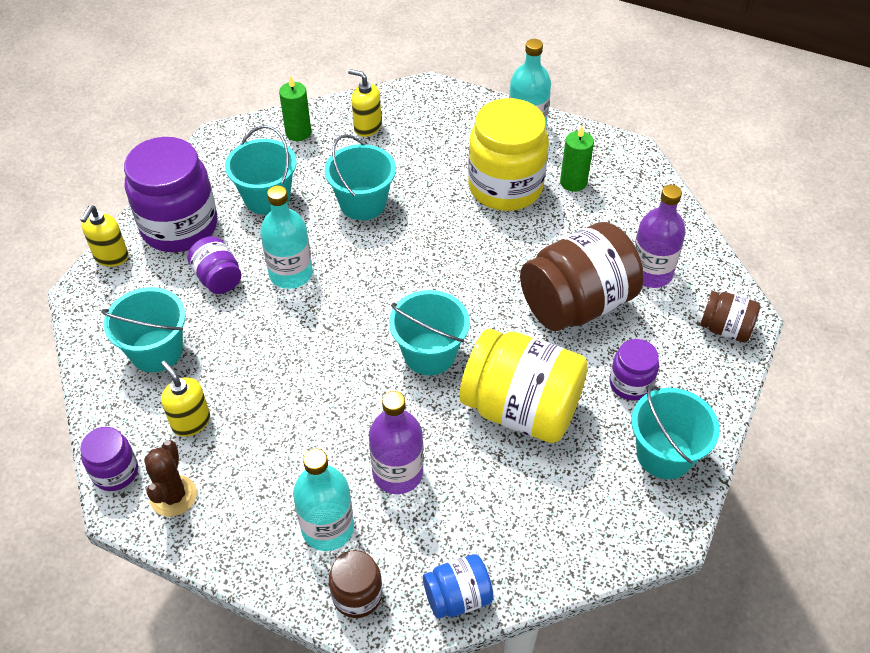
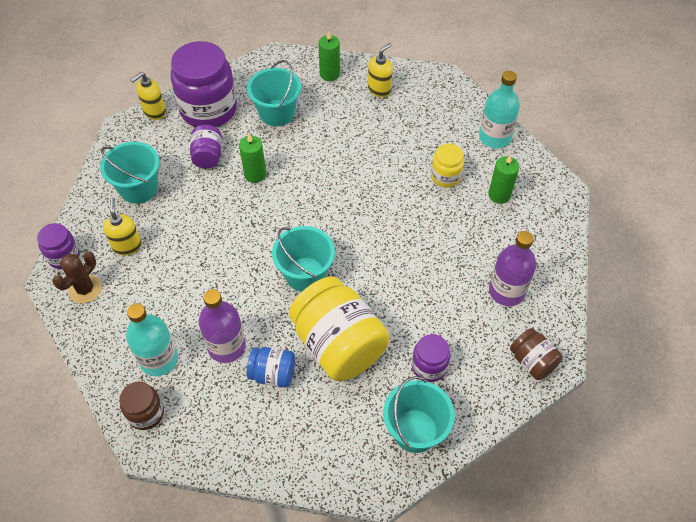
camera: 30 degrees right, 5 degrees up
turquoise bottle [260,185,313,289] -> green candle [239,134,266,183]
turquoise bucket [324,135,396,220] -> none
yellow soap dispenser [348,69,382,137] -> yellow soap dispenser turned 75 degrees clockwise [368,43,393,97]
blue jar [423,554,494,619] -> blue jar moved to [247,347,295,388]
yellow jar [468,98,549,211] -> yellow jar [431,144,464,188], size x0.50
brown jar [520,222,644,331] -> none

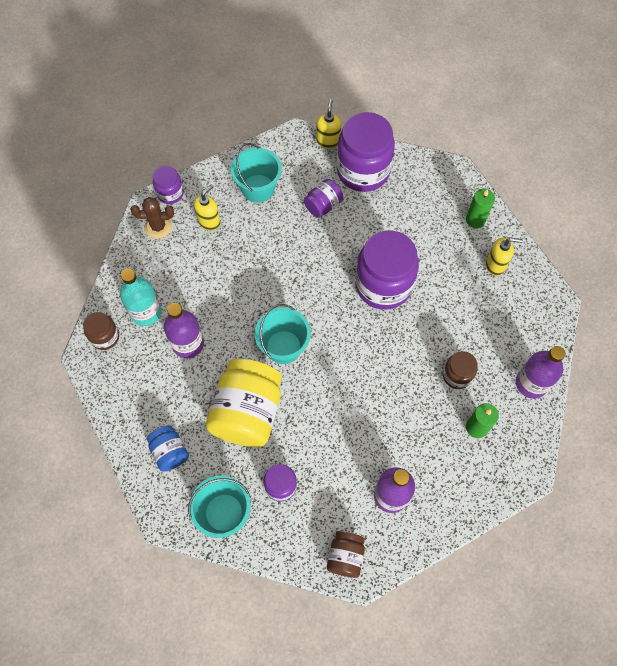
camera: 50 degrees right, 10 degrees up
yellow soap dispenser [130,72,166,120] -> yellow soap dispenser turned 90 degrees clockwise [316,99,341,149]
green candle [239,134,266,183] -> none
turquoise bucket [247,60,301,126] -> none
blue jar [247,347,295,388] -> blue jar moved to [147,425,189,472]
yellow jar [431,144,464,188] -> brown jar [443,351,477,389]
turquoise bottle [479,71,520,148] -> purple bottle [516,346,565,399]
none -> purple jar [355,230,419,310]

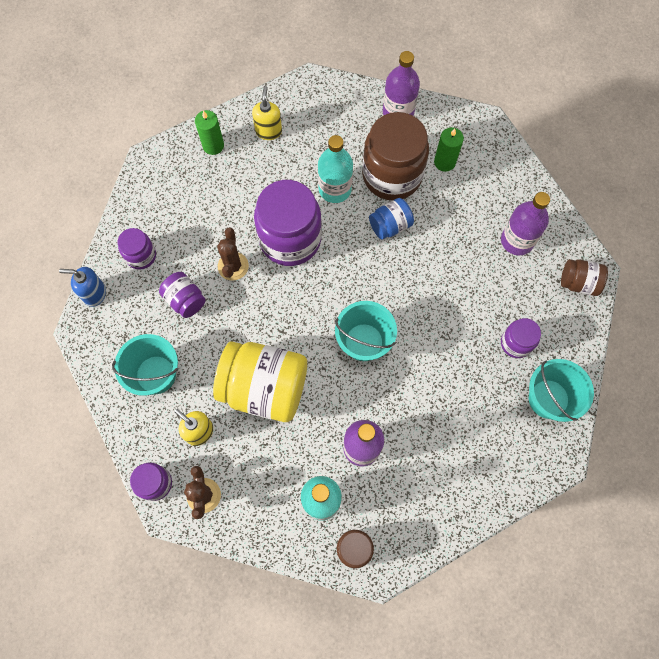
camera: 90 degrees left, 5 degrees up
blue jar [147,425,189,472] -> blue jar moved to [369,198,414,239]
yellow jar [206,358,282,447] -> yellow jar moved to [213,341,307,422]
yellow soap dispenser [316,99,341,149] -> blue soap dispenser [59,267,106,307]
purple jar [337,112,395,192] -> purple jar [118,228,156,270], size x0.50
brown jar [443,351,477,389] -> brown jar [362,112,429,200], size x2.01
none -> brown cactus [217,228,249,281]
none -> turquoise bottle [318,135,353,203]

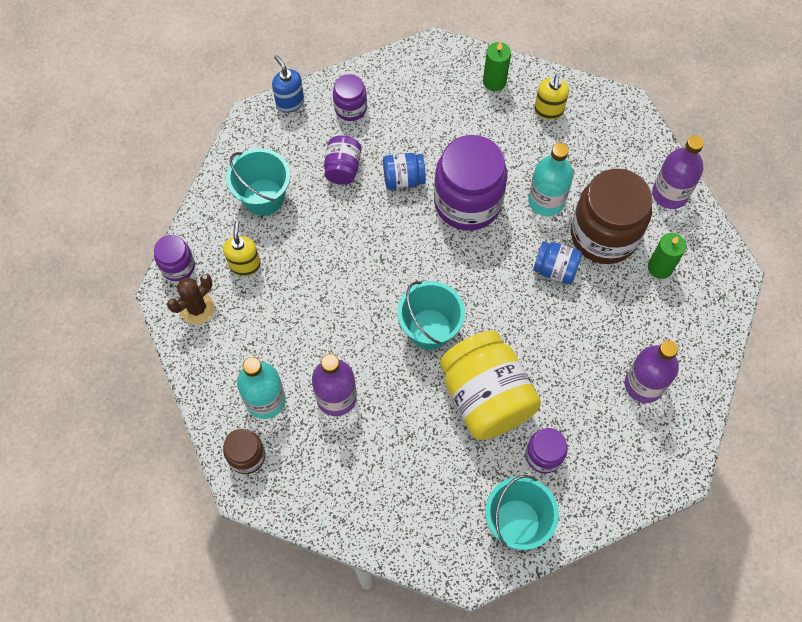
camera: 50 degrees right, 5 degrees down
yellow jar [213,341,307,422] -> yellow jar moved to [440,331,541,440]
brown cactus [217,228,249,281] -> blue jar [383,153,426,190]
yellow soap dispenser [252,86,282,140] -> yellow soap dispenser turned 135 degrees clockwise [534,74,569,120]
brown jar [561,259,608,296] -> none

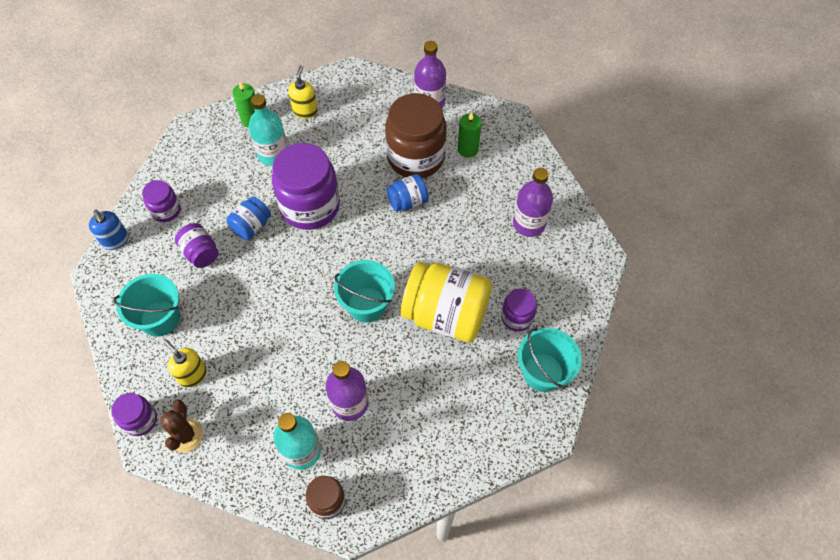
camera: 45 degrees left, 5 degrees down
blue soap dispenser [272,55,304,113] -> blue soap dispenser turned 135 degrees counterclockwise [89,210,129,250]
turquoise bottle [528,143,573,216] -> turquoise bottle moved to [249,94,288,166]
yellow soap dispenser [534,74,569,120] -> yellow soap dispenser turned 135 degrees counterclockwise [288,65,318,119]

